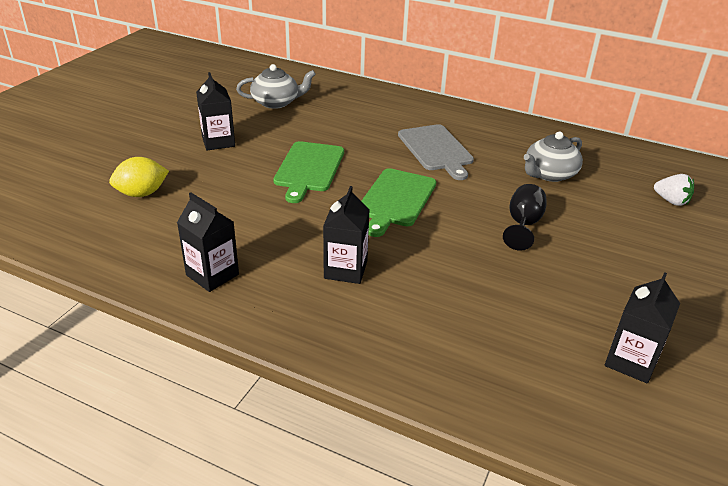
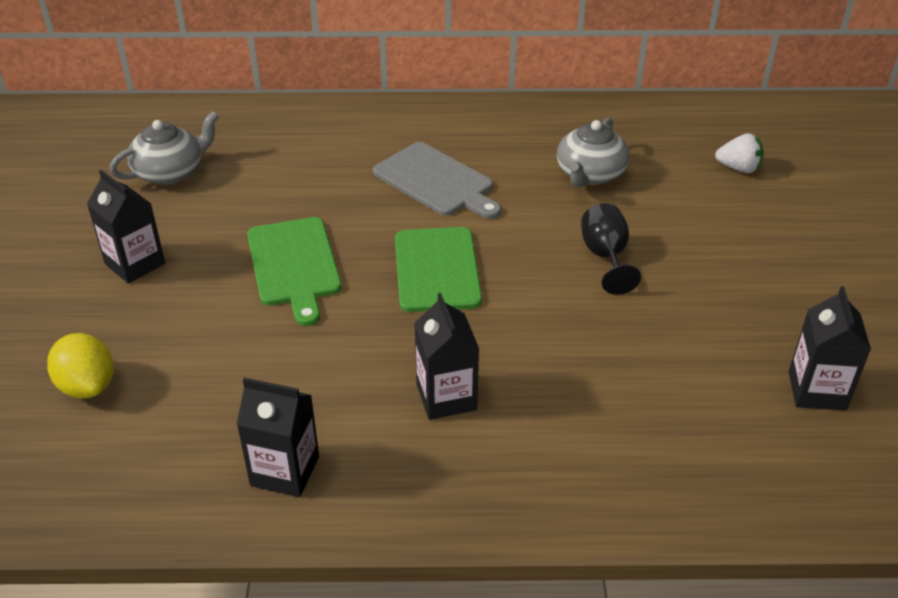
camera: 25 degrees left, 5 degrees up
yellow lemon [109,157,169,197] -> yellow lemon turned 75 degrees counterclockwise [47,333,114,399]

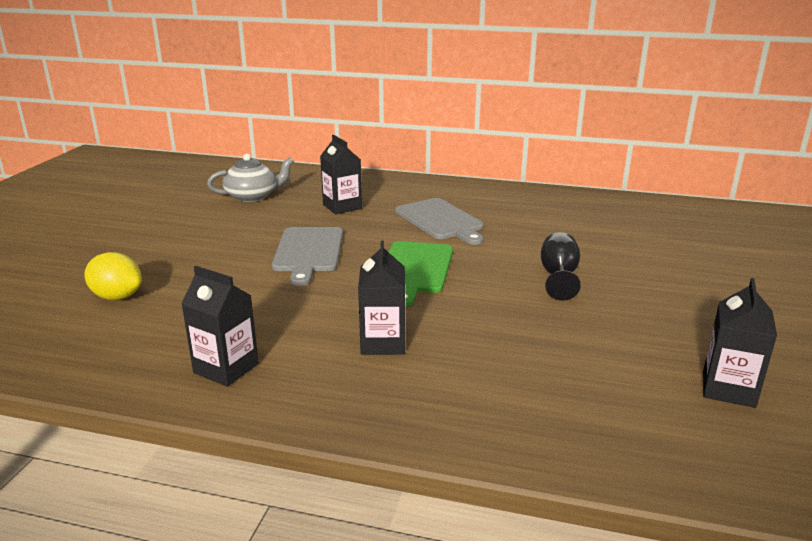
camera: 15 degrees right, 15 degrees down
yellow lemon [47,333,114,399] -> yellow lemon turned 45 degrees counterclockwise [85,252,142,300]
black carton [87,170,165,284] -> black carton moved to [320,135,362,214]
green cutting board [247,217,342,326] -> grey cutting board [272,227,343,286]
grey teapot [557,117,630,187] -> none
white strawberry [715,133,764,173] -> none

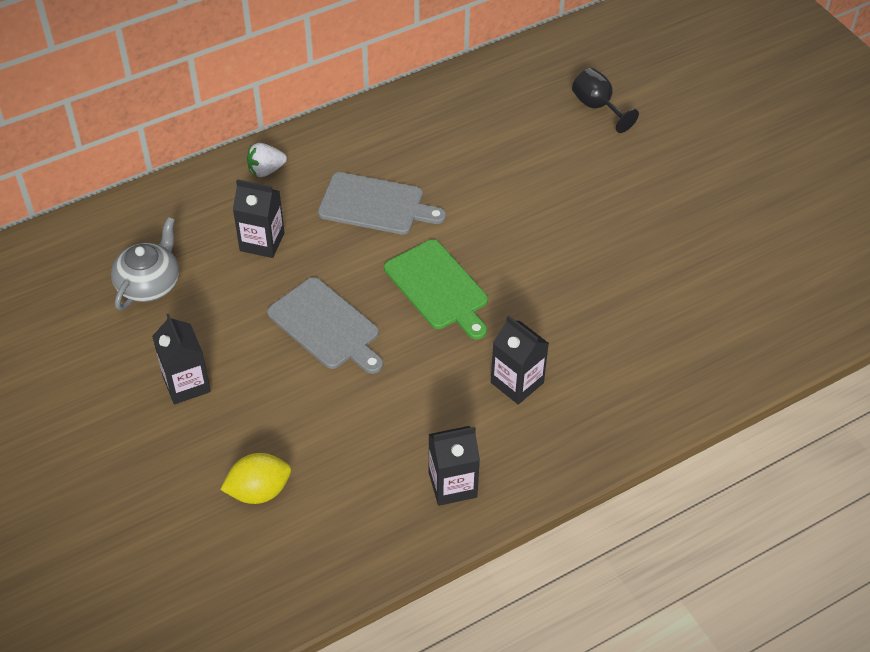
camera: 45 degrees left, 25 degrees up
black goblet [541,232,581,301] -> black goblet moved to [572,68,639,133]
black carton [703,278,777,408] -> black carton moved to [152,314,211,404]
none -> white strawberry [247,143,287,177]

